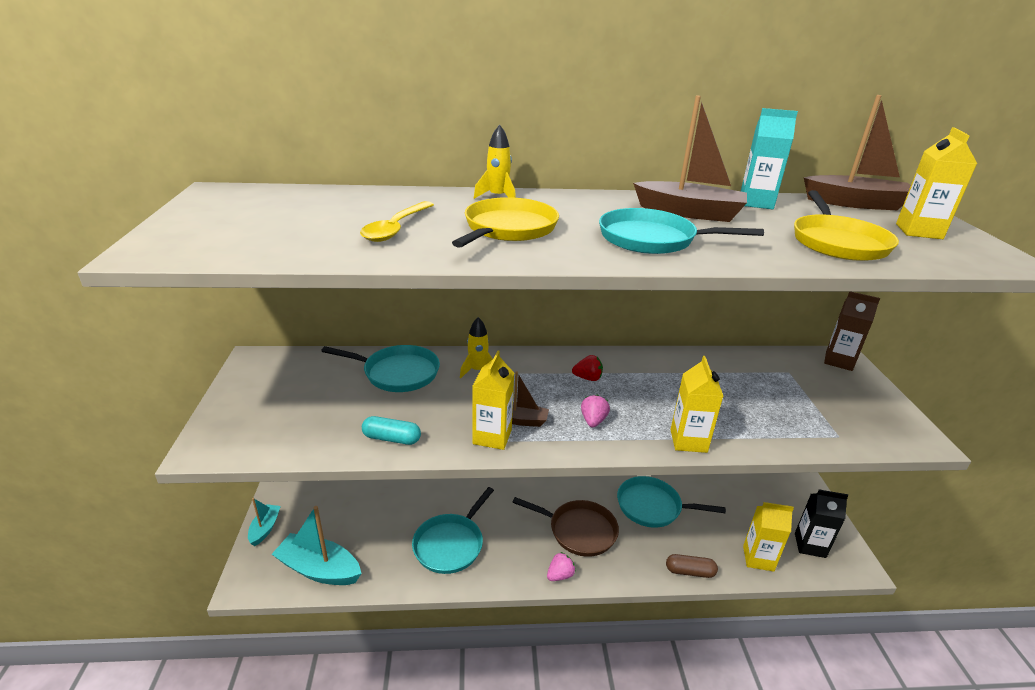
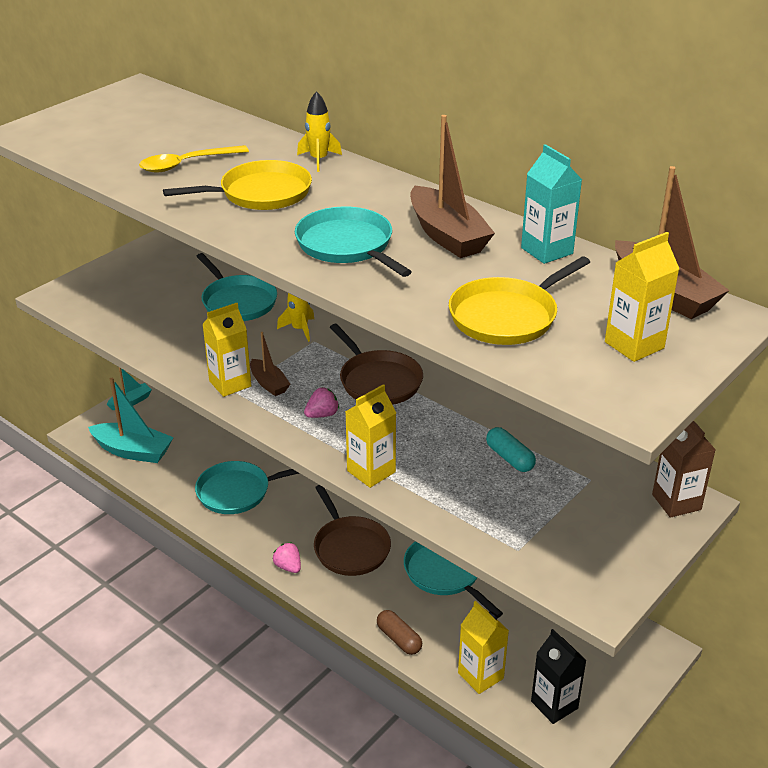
camera: 45 degrees right, 5 degrees up
turquoise boat [272,506,362,585] -> turquoise boat turned 135 degrees clockwise [88,378,174,463]
turquoise capsule [362,416,421,445] -> turquoise capsule moved to [486,427,536,472]
pink strawberry [547,552,576,581] -> pink strawberry turned 135 degrees counterclockwise [272,542,301,573]
red strawberry [572,355,603,381] -> brown pan [330,324,423,405]

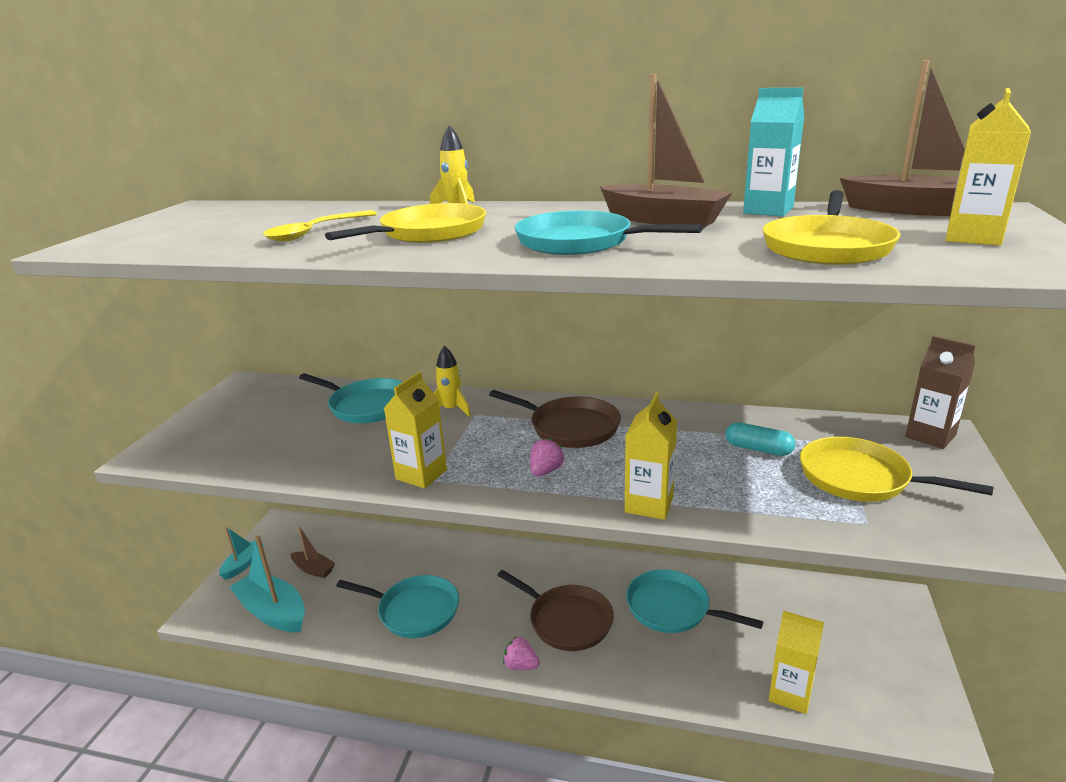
camera: 25 degrees left, 10 degrees down
turquoise boat [88,378,174,463] -> turquoise boat turned 135 degrees counterclockwise [230,535,305,632]
turquoise pan [195,461,299,514] -> turquoise pan turned 120 degrees counterclockwise [336,575,459,638]
brown boat [250,332,290,396] -> brown boat moved to [291,526,335,578]
brown capsule [377,610,422,655] -> none
black carton [531,629,587,724] -> none
none -> yellow pan [800,437,993,502]

